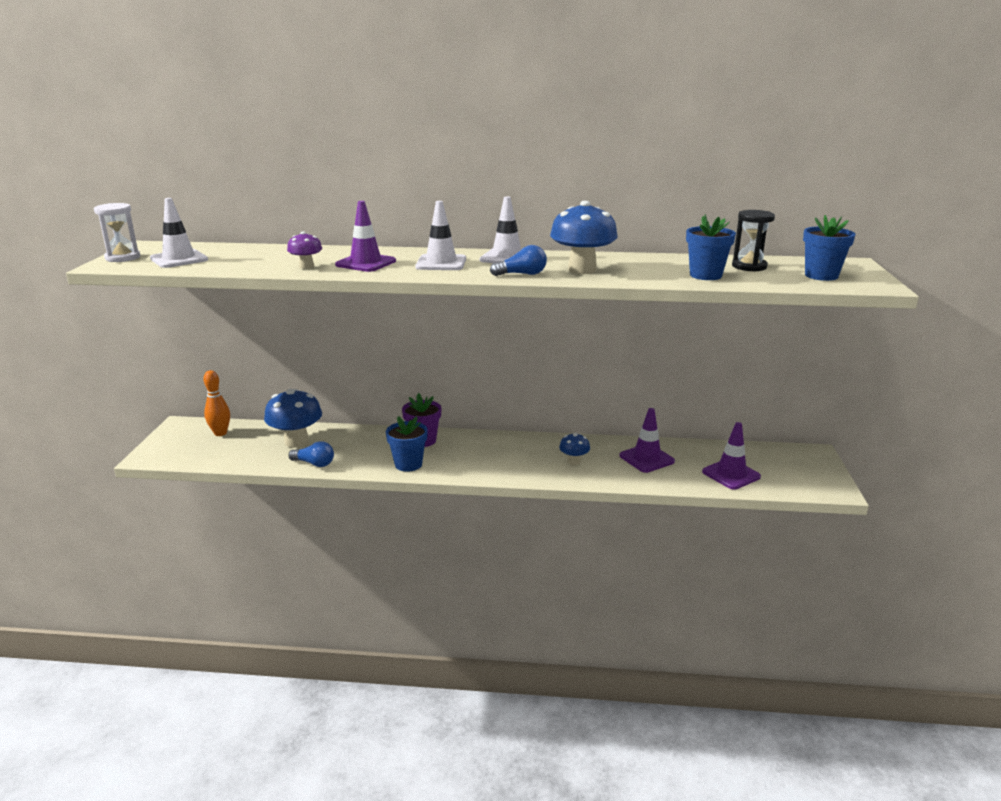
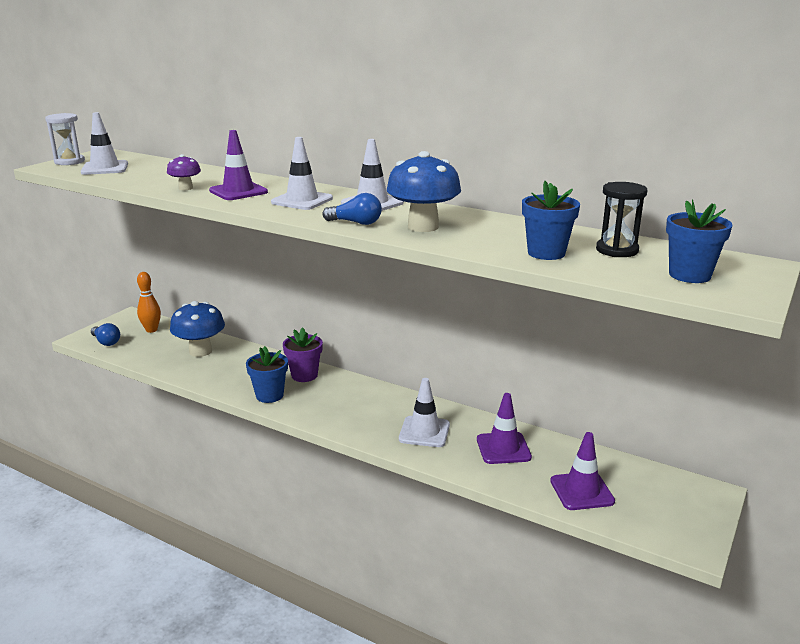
camera: 25 degrees right, 0 degrees up
blue light bulb [288,441,334,467] -> blue light bulb moved to [91,323,120,346]
blue mushroom [559,433,590,465] -> white traffic cone [399,378,450,447]

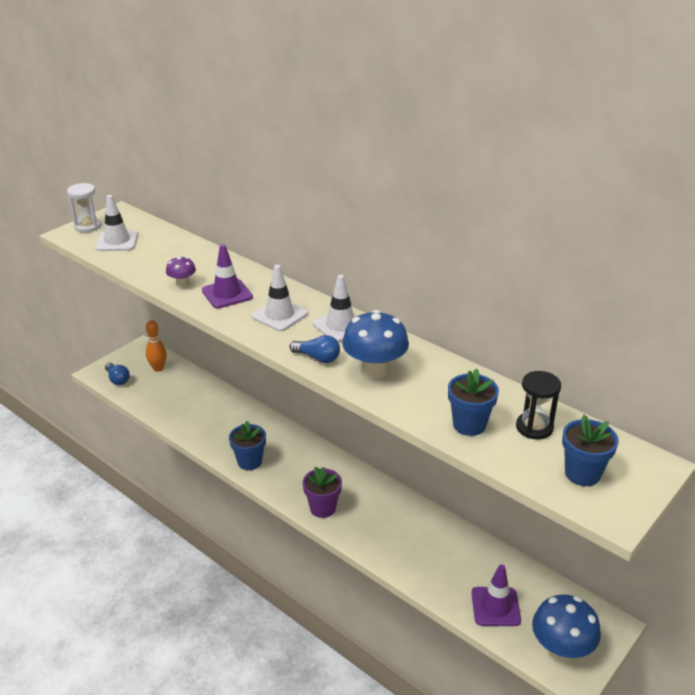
camera: 10 degrees right, 10 degrees up
blue mushroom [170,301,225,357] -> blue mushroom moved to [532,594,601,663]
purple flower pot [283,327,323,382] -> purple flower pot moved to [303,467,342,518]
white traffic cone [399,378,450,447] -> none
purple traffic cone [477,393,532,464] -> none

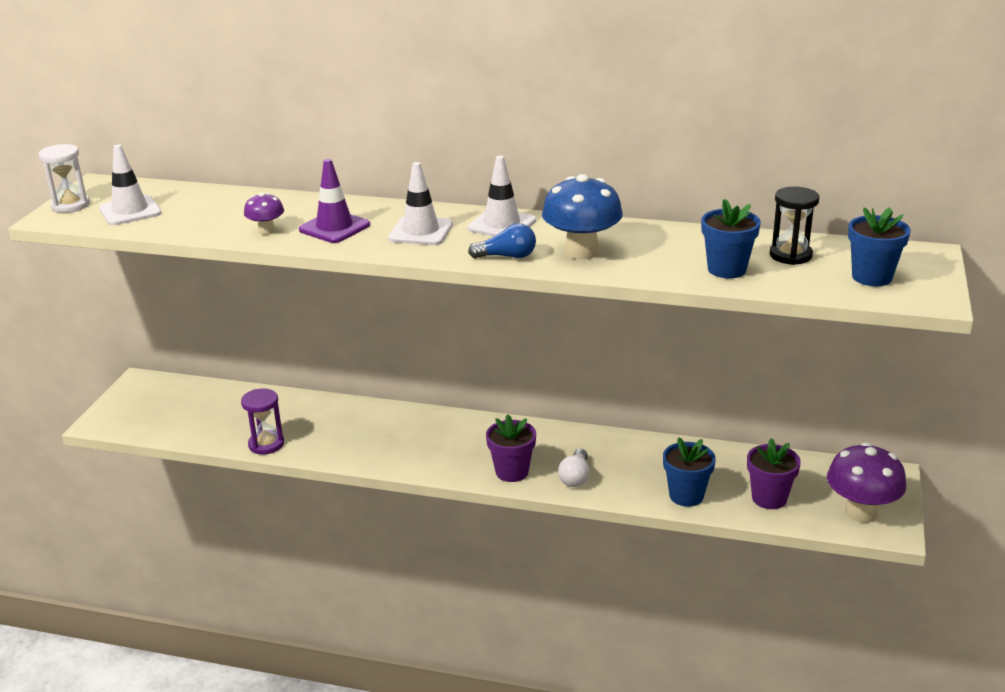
camera: 25 degrees left, 5 degrees down
blue light bulb [105,363,130,385] -> none
orange bowling pin [146,320,167,372] -> none
blue flower pot [229,421,266,470] -> blue flower pot moved to [663,437,716,507]
purple traffic cone [471,564,521,626] -> purple flower pot [747,438,801,509]
blue mushroom [532,594,601,663] -> purple mushroom [827,442,906,523]
none -> purple hourglass [241,388,284,455]
none -> white light bulb [558,449,590,487]

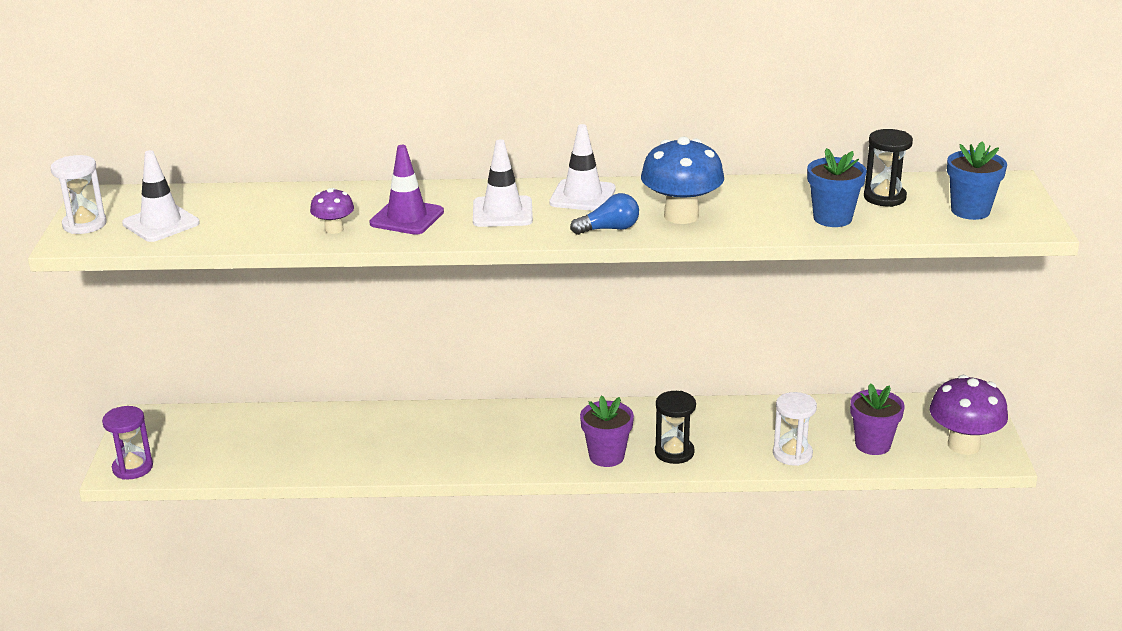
camera: 15 degrees left, 0 degrees up
purple hourglass [241,388,284,455] -> purple hourglass moved to [102,406,153,480]
white light bulb [558,449,590,487] -> black hourglass [655,391,696,464]
blue flower pot [663,437,716,507] -> white hourglass [773,392,817,466]

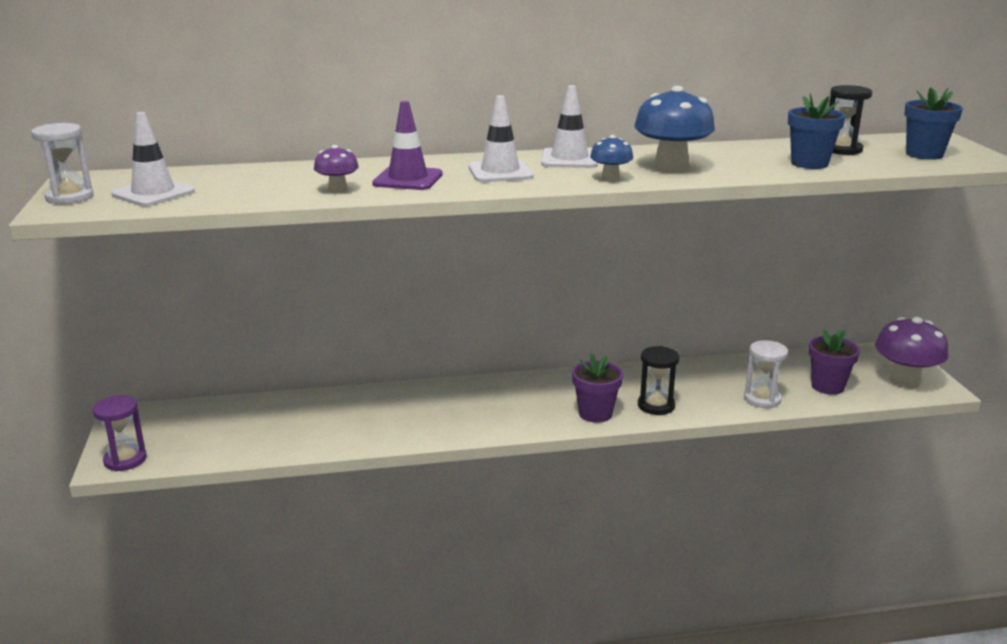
camera: 10 degrees left, 5 degrees down
blue light bulb [570,193,639,235] -> blue mushroom [590,135,633,181]

